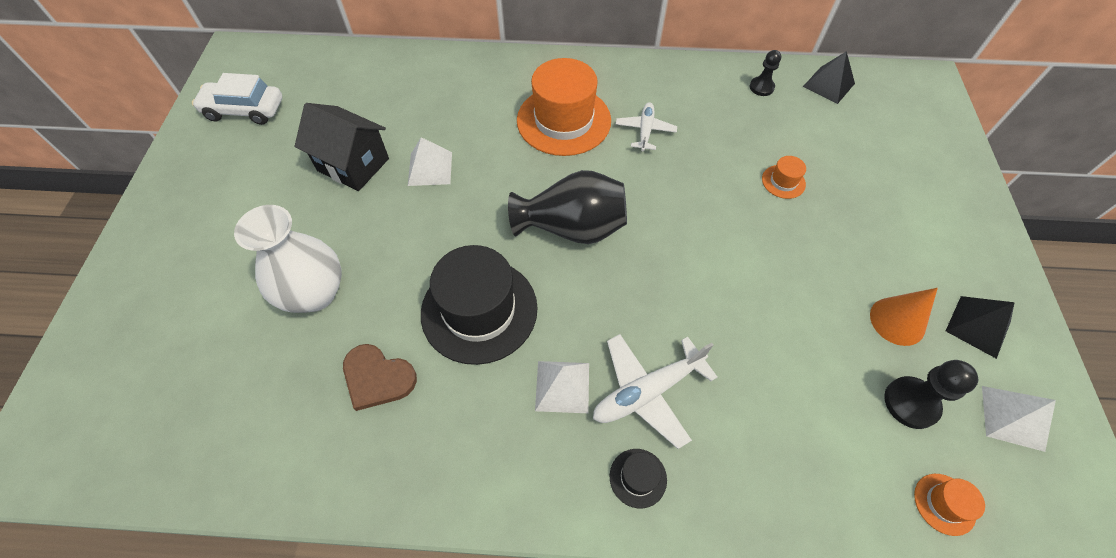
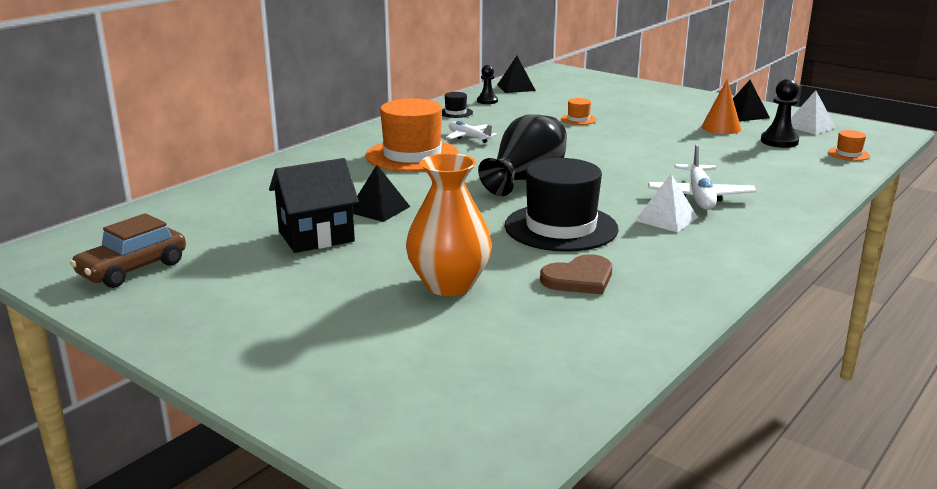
camera: 55 degrees left, 35 degrees down
white car [192,73,282,125] -> brown car [70,213,186,288]
white vase [234,205,342,313] -> orange vase [406,153,492,296]
white pyramid [408,137,452,186] -> black pyramid [353,165,410,222]
black hat [610,449,667,508] -> black hat moved to [442,92,473,118]

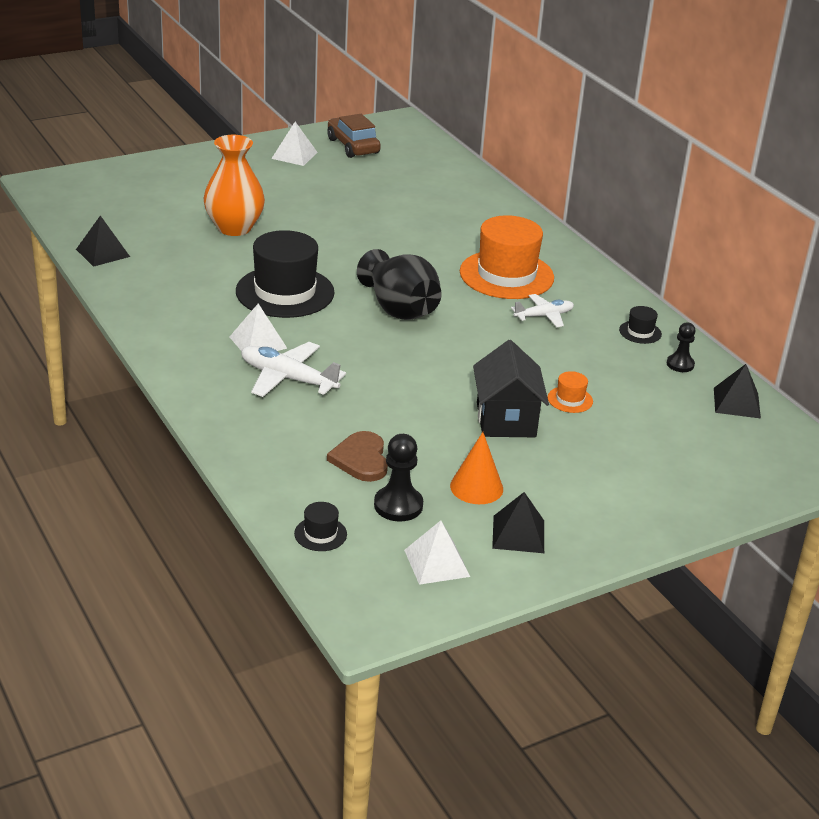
camera: 110 degrees right, 10 degrees up
black house [269,158,359,253] -> black house moved to [473,340,549,437]
black pyramid [353,165,410,222] -> black pyramid moved to [76,215,130,267]
brown heart [540,254,612,294] -> brown heart moved to [327,431,388,482]
orange hat [828,130,870,161] -> black hat [294,502,347,551]
none -> white pyramid [271,122,318,166]

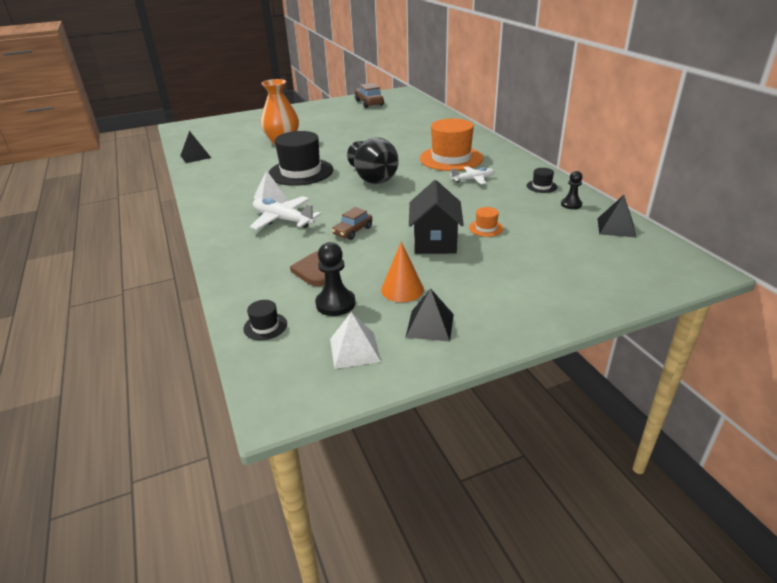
camera: 10 degrees right, 0 degrees up
white pyramid [271,122,318,166] -> none
none -> brown car [332,207,373,240]

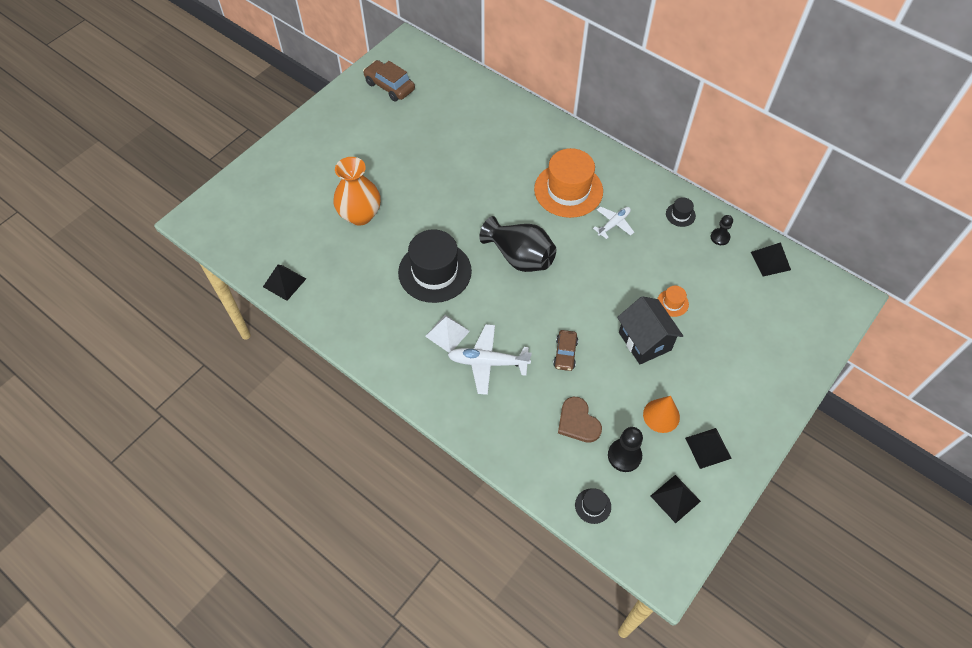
camera: 30 degrees left, 25 degrees up
white pyramid [330,312,381,369] -> black pyramid [651,475,701,523]

